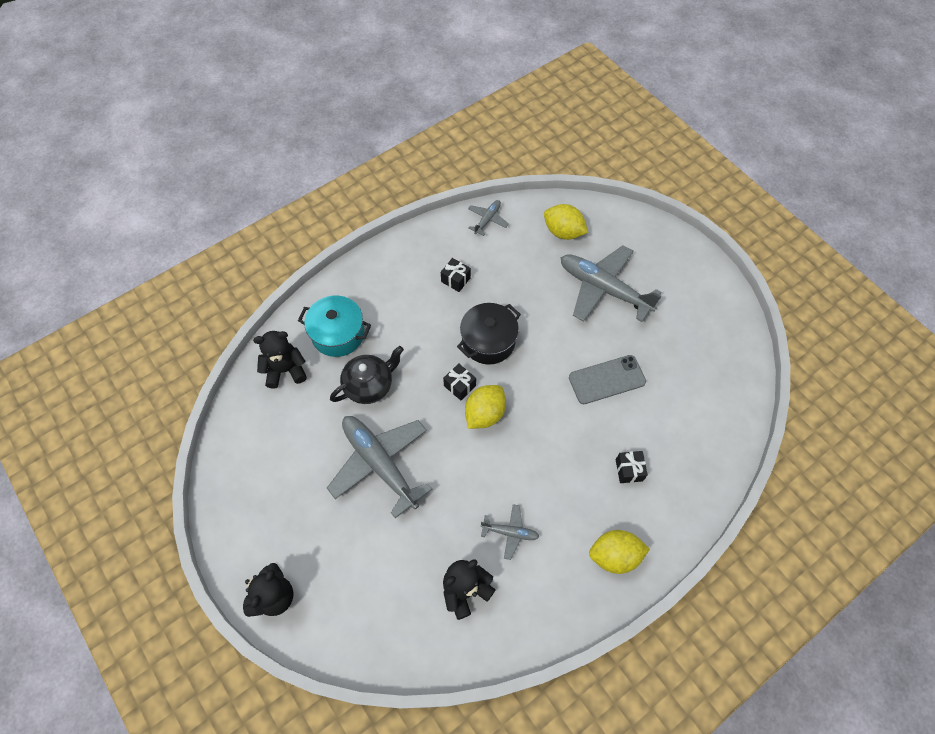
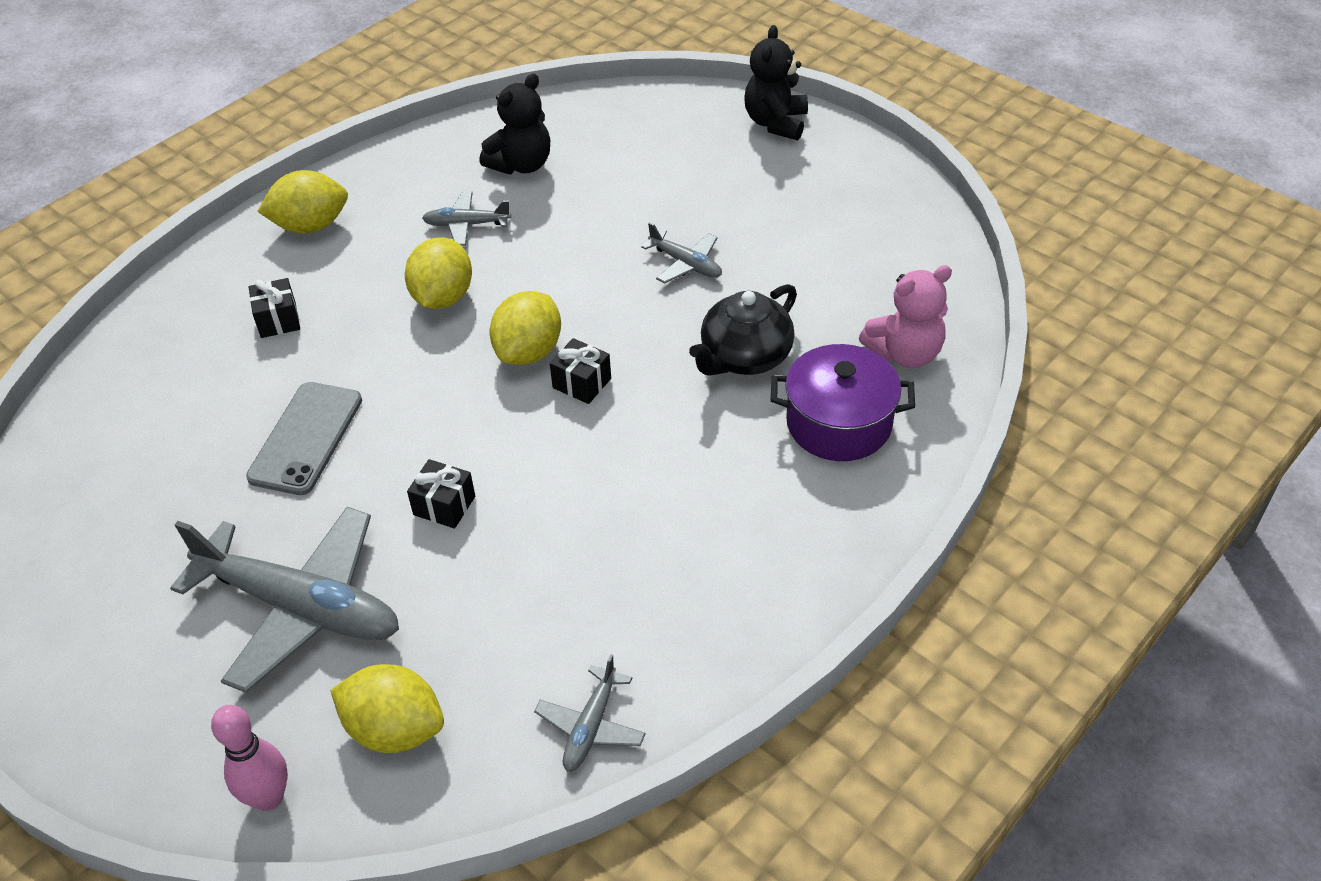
camera: 170 degrees right, 15 degrees down
black teddy bear [253,331,307,389] -> pink teddy bear [859,265,952,368]
turquoise pot [298,296,371,357] -> purple pot [771,344,915,461]
grey plane [327,416,432,518] -> grey plane [641,222,722,284], size x0.47
black gift [441,258,471,292] -> black gift moved to [407,459,475,529]
black pot [457,303,521,365] -> none
grey phone [569,355,646,404] -> grey phone turned 45 degrees counterclockwise [246,382,362,495]
none -> pink bowling pin [211,705,288,811]
none -> yellow lemon [405,237,472,309]

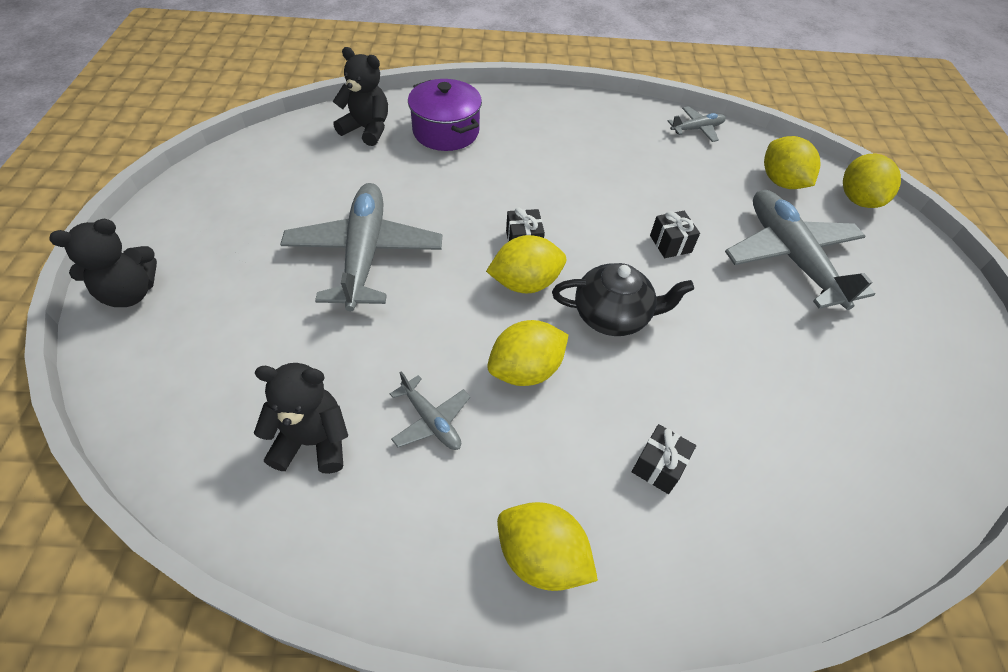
camera: 135 degrees left, 5 degrees up
pink bowling pin [211,705,288,811] -> yellow lemon [843,154,901,208]
grey phone [246,382,362,495] -> none
grey plane [641,222,722,284] -> grey plane [280,183,442,311], size x2.13
black teapot [689,284,797,376] -> black teapot moved to [552,263,694,336]
pink teddy bear [859,265,952,368] -> black teddy bear [333,47,388,146]

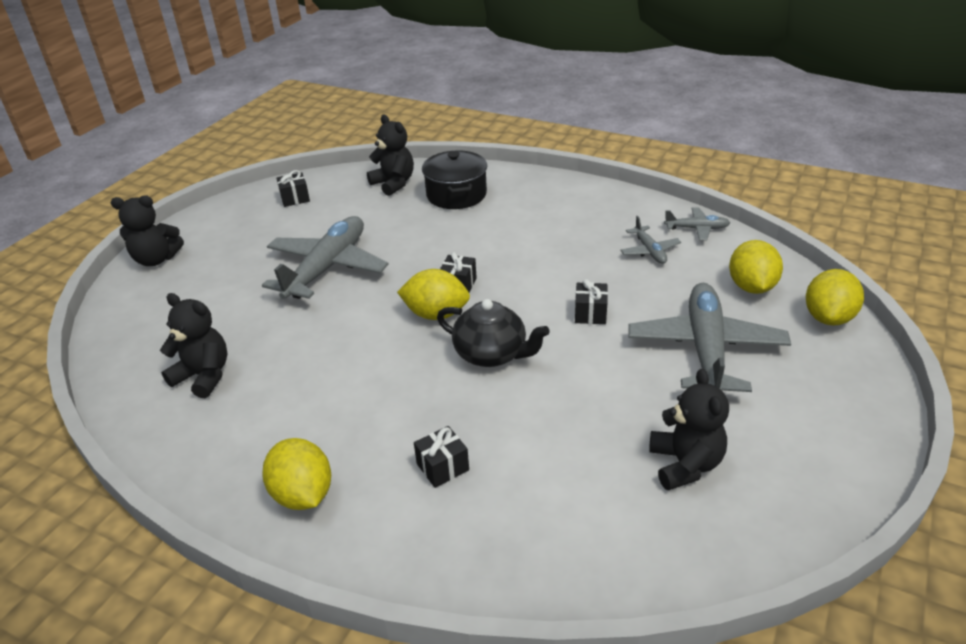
camera: 30 degrees right, 15 degrees down
grey plane [390,372,470,450] -> grey plane moved to [620,216,681,264]
purple pot [408,79,482,151] -> black pot [422,151,487,209]
yellow lemon [487,320,568,386] -> none
none -> black gift [276,170,310,207]
none -> black teddy bear [649,369,729,490]

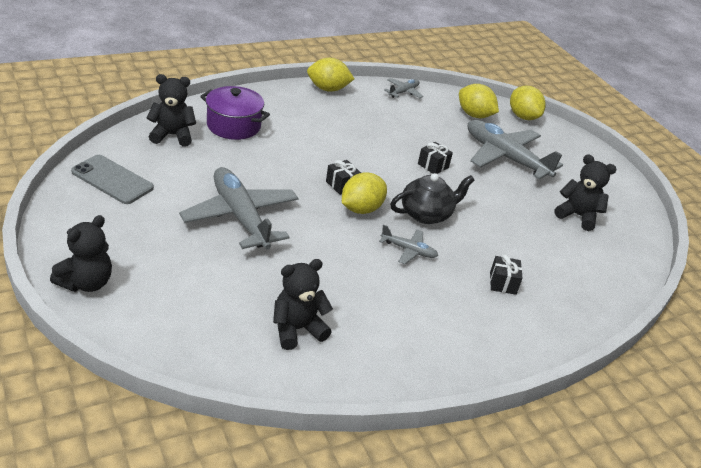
camera: 60 degrees left, 0 degrees up
yellow lemon [262,438,331,510] -> yellow lemon moved to [307,58,355,92]
black gift [276,170,310,207] -> grey phone [71,155,154,204]
black pot [422,151,487,209] -> purple pot [200,86,270,140]
grey plane [620,216,681,264] -> grey plane moved to [379,225,438,264]

